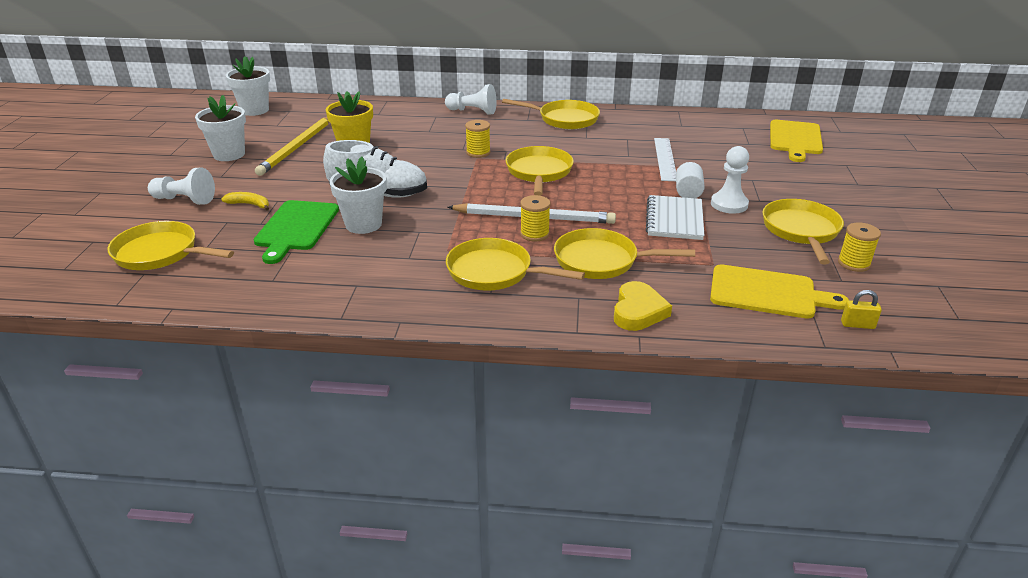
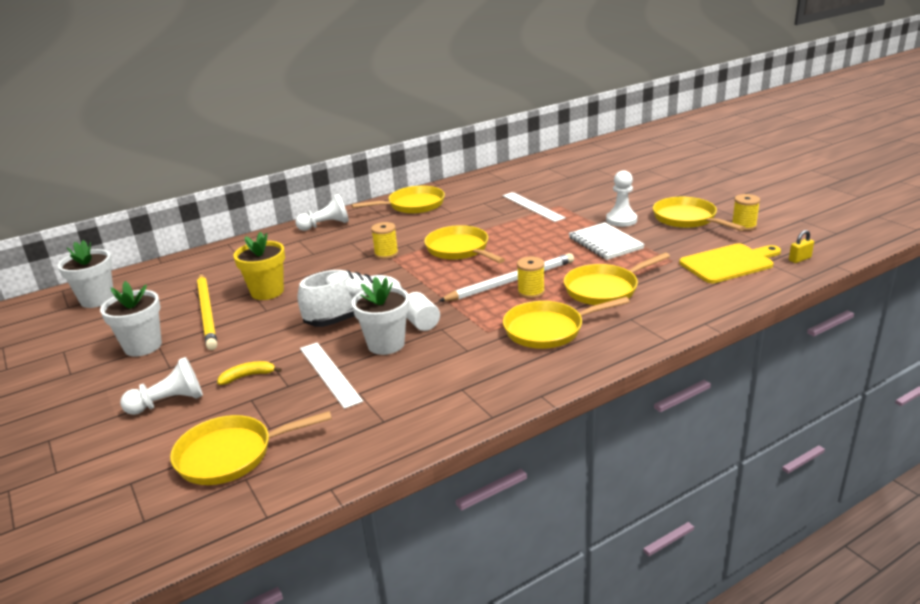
camera: 35 degrees left, 5 degrees down
green cutting board [254,200,339,264] -> white ruler [300,343,363,409]
yellow heart [614,281,672,331] -> none
white cylinder [676,162,705,198] -> white cylinder moved to [406,292,440,331]
yellow cutting board [770,120,823,162] -> none

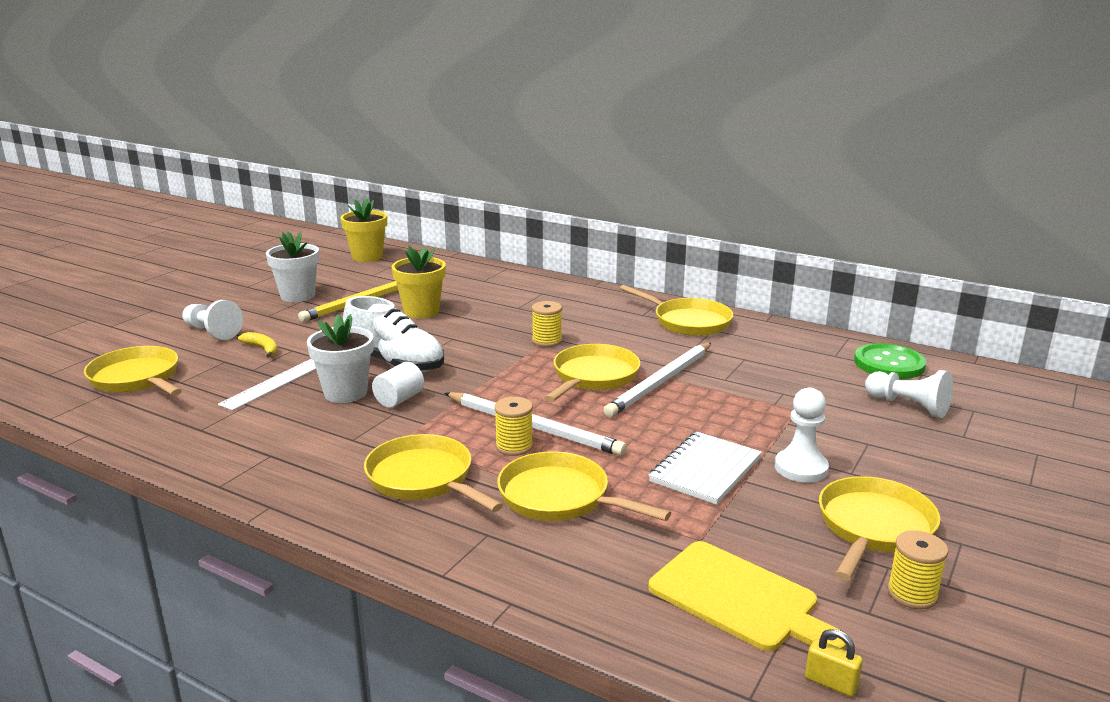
camera: 60 degrees right, 5 degrees down
white flower pot [57,240,114,308] -> yellow flower pot [341,198,387,262]
white pawn [295,194,349,231] -> white pawn moved to [865,370,953,418]
white ruler [502,192,566,222] -> none
none -> white pencil [603,343,711,417]
none -> green button [854,343,926,379]

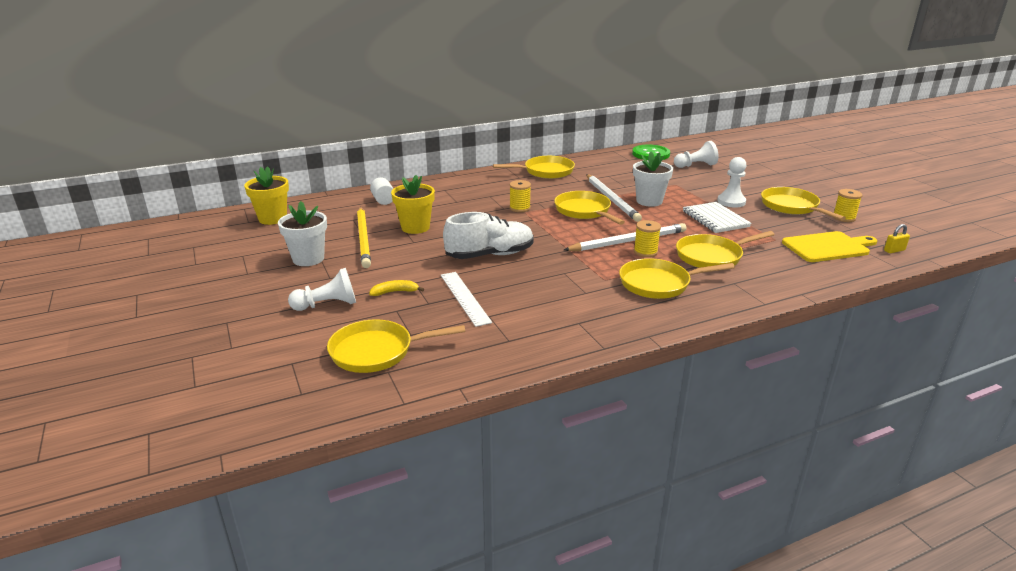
camera: 55 degrees left, 5 degrees up
white flower pot [307,314,374,403] -> white flower pot moved to [633,151,673,207]
white cylinder [372,362,424,408] -> white cylinder moved to [370,177,393,205]

